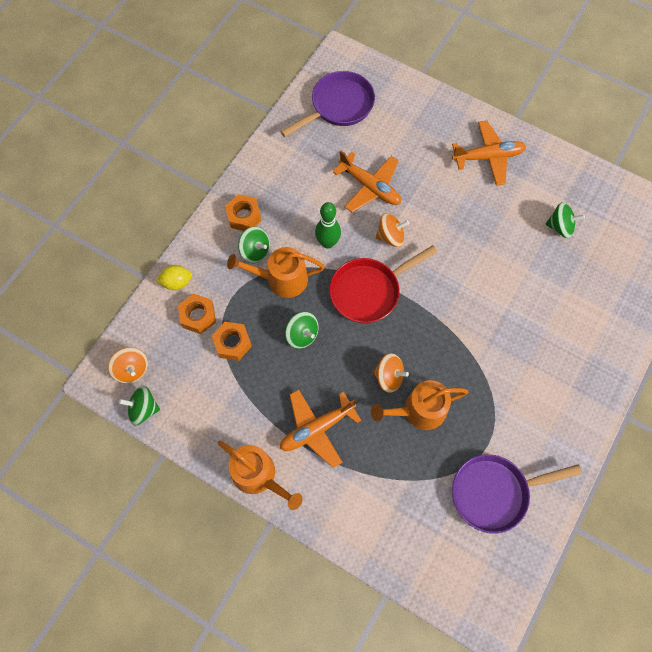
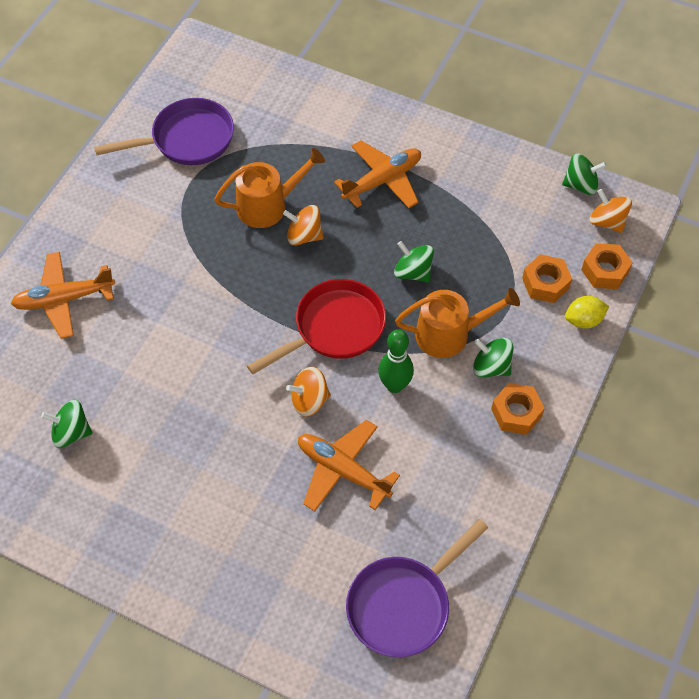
camera: 175 degrees right, 10 degrees down
orange nut [212,322,252,361] -> orange nut moved to [581,243,633,289]
orange watering can [218,441,303,510] -> none
orange plane [452,121,526,186] -> orange plane moved to [11,252,115,339]

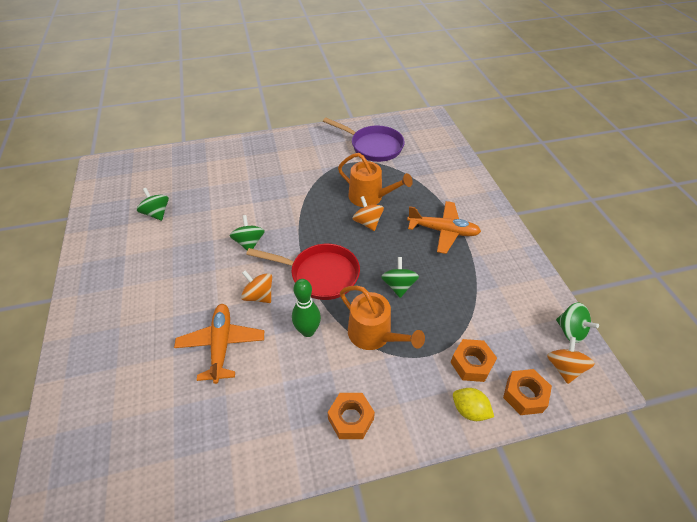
camera: 50 degrees right, 10 degrees down
orange plane [11,252,115,339] -> none
purple pan [346,519,488,657] -> none
green spinning top [473,338,513,378] -> green spinning top moved to [230,215,265,250]

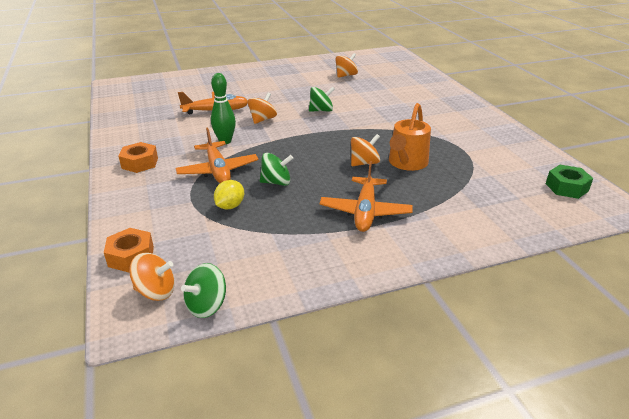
camera: 85 degrees right, 15 degrees down
green spinning top [137,188,169,221] -> orange spinning top [335,53,358,78]
red pan [246,244,360,300] -> none
purple pan [323,117,405,162] -> none
orange watering can [340,286,425,350] -> orange plane [175,128,258,183]
orange nut [450,339,497,382] -> none
yellow lemon [453,388,494,421] -> yellow lemon moved to [214,180,244,209]
none -> green nut [546,165,593,199]

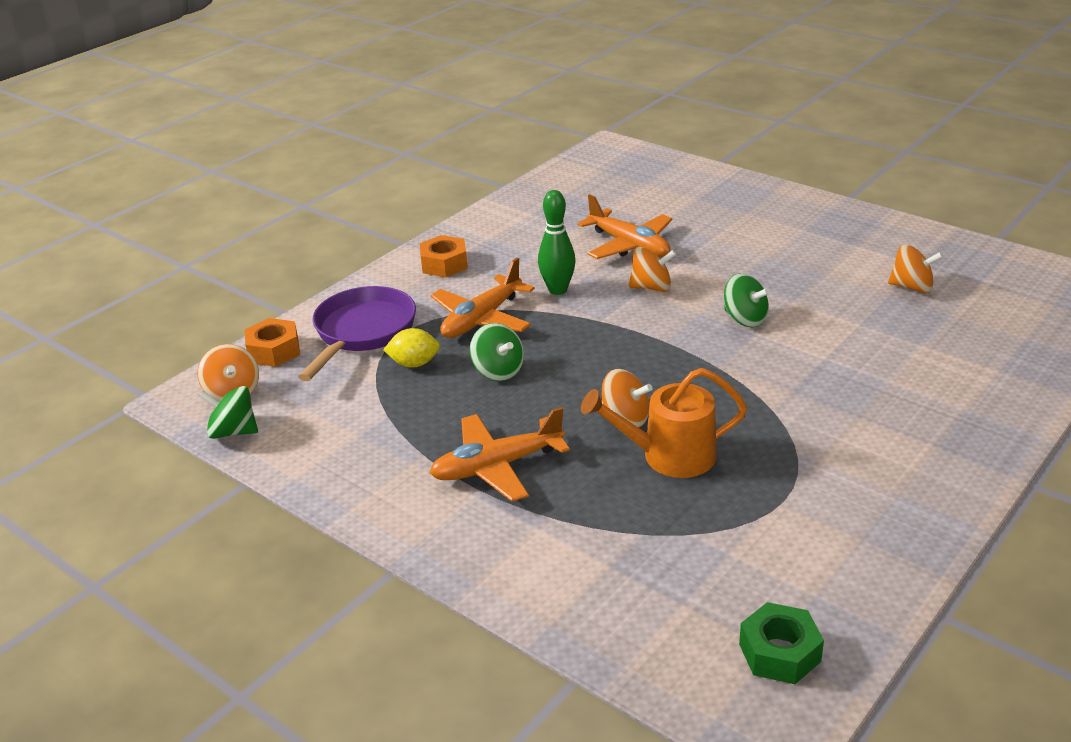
camera: 60 degrees right, 0 degrees up
none -> purple pan [298,286,416,381]

